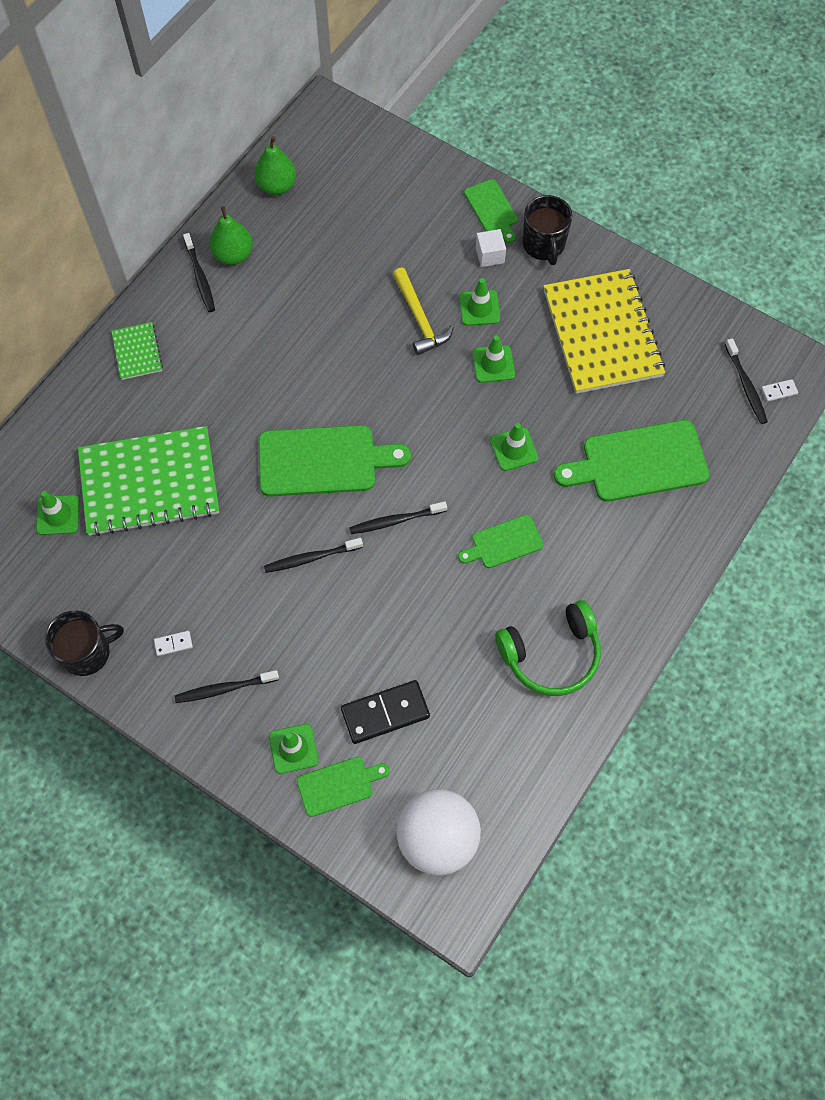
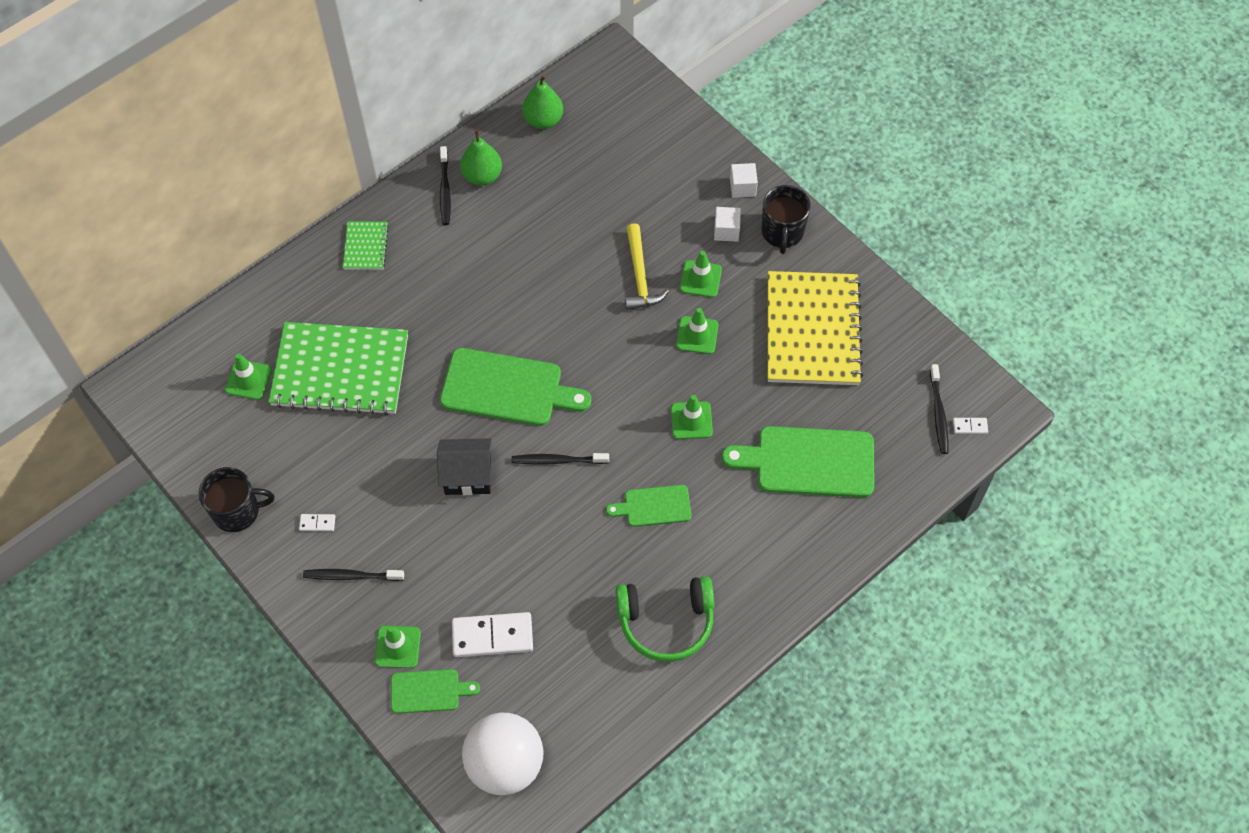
camera: 15 degrees right, 5 degrees down
black toothbrush [264,538,363,573] -> black house [437,438,492,495]
black domino [341,680,430,744] -> white domino [452,612,533,657]
green cutting board [464,179,518,243] -> white cube [730,163,758,198]

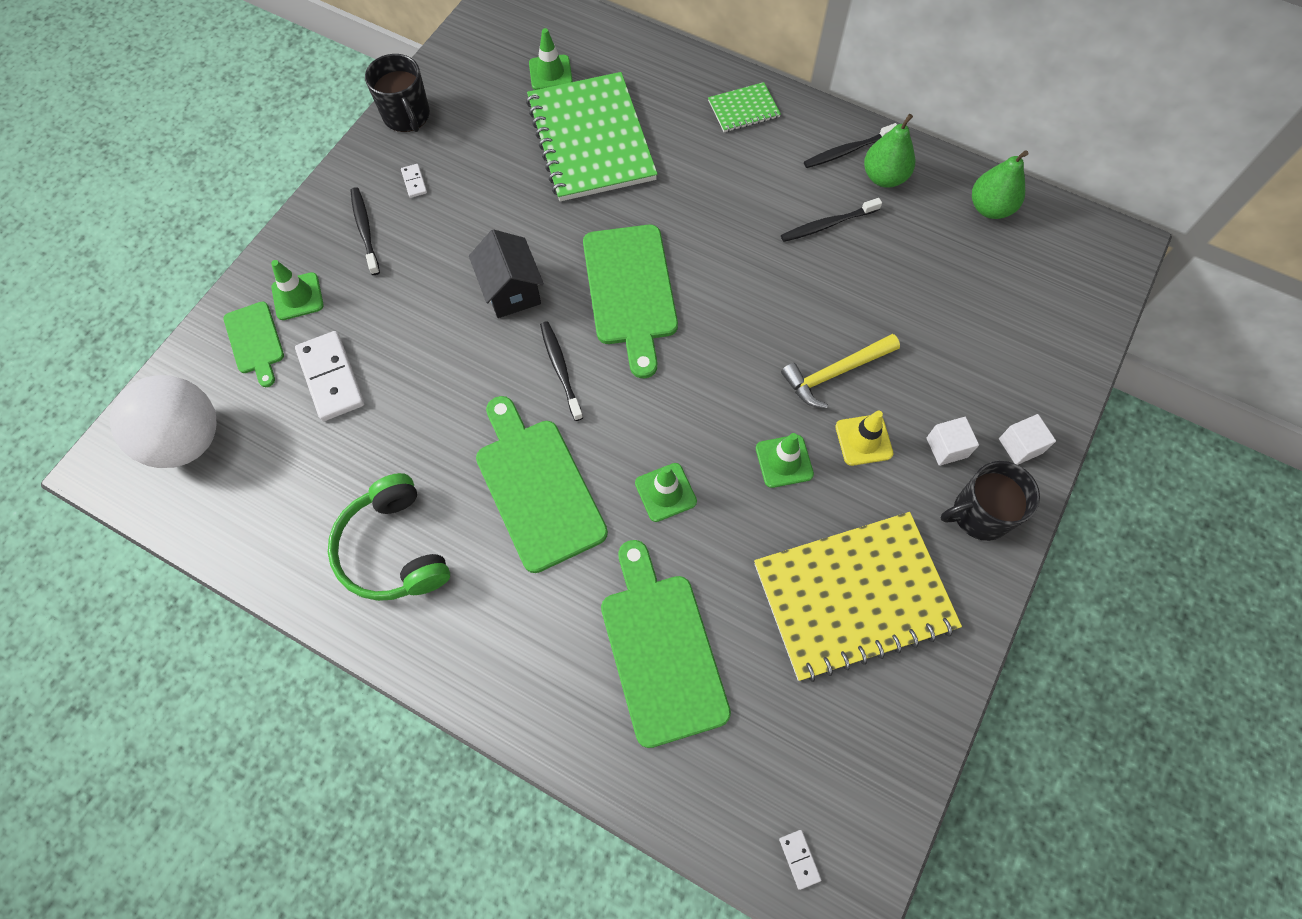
camera: 70 degrees right, 5 degrees up
green cutting board [606,485,691,527] -> green cutting board [476,396,608,573], size x1.83
green traffic cone [680,251,722,297] -> yellow traffic cone [835,411,893,466]
black toothbrush [930,364,949,454] -> black toothbrush moved to [781,198,882,242]

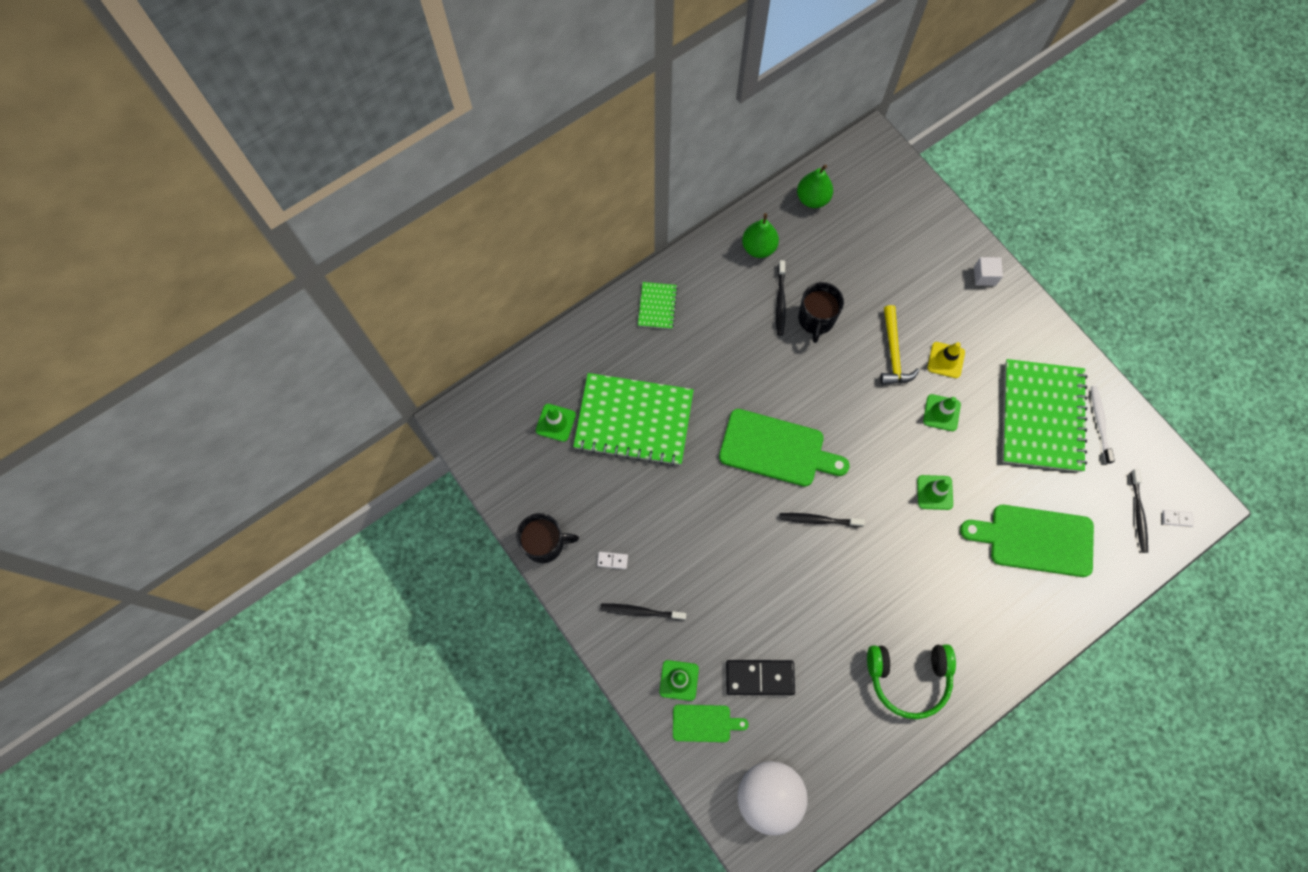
camera: 65 degrees left, 5 degrees up
white domino [295,331,364,421] -> black domino [726,660,795,695]
black house [469,229,544,318] -> none
green cutting board [476,396,608,573] -> none
yellow notebook [754,512,962,682] -> green notebook [1002,359,1087,472]
black toothbrush [804,123,897,168] -> black toothbrush moved to [1131,469,1148,553]
white cube [926,417,979,466] -> none
black mug [940,461,1040,541] -> black mug moved to [798,282,844,343]
none -> white toothbrush [1091,386,1115,464]

